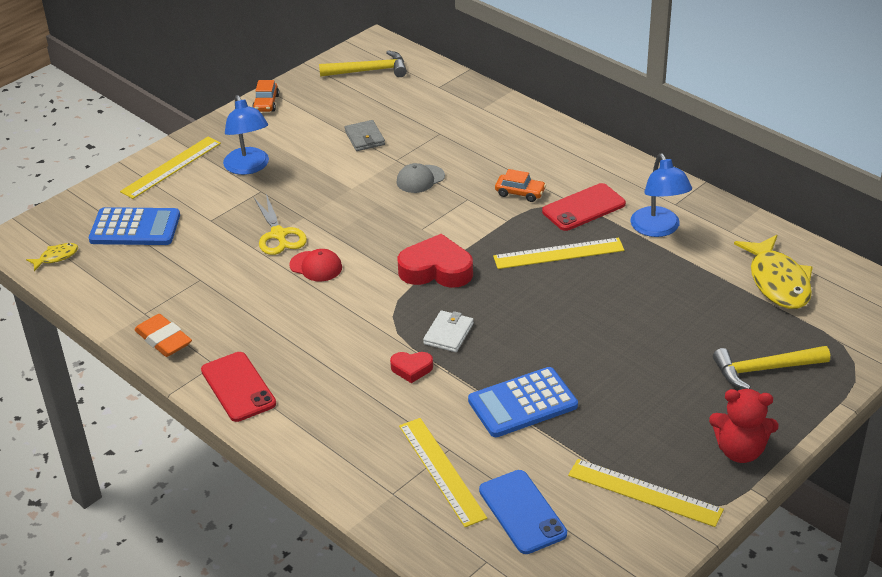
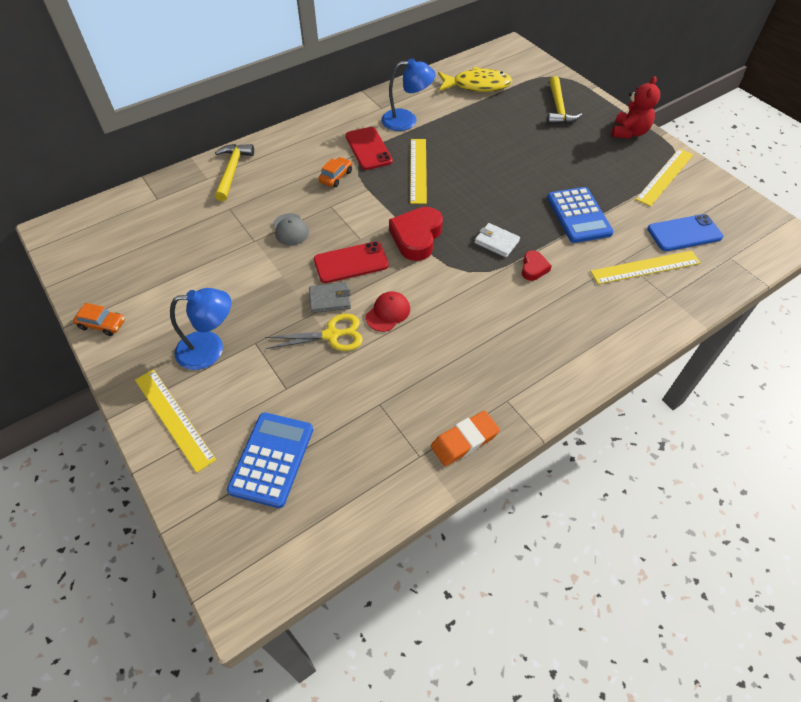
camera: 80 degrees left, 15 degrees up
yellow fish [26,243,78,271] -> none
red phone [201,352,276,422] -> red phone moved to [314,241,389,283]
yellow hammer [319,50,407,77] -> yellow hammer moved to [215,144,254,201]
grey wallet [345,120,385,151] -> grey wallet moved to [309,282,351,313]

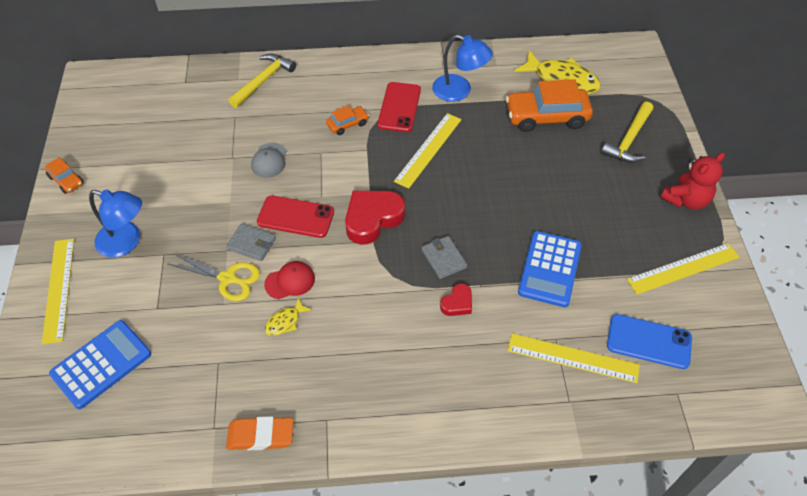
camera: 30 degrees right, 0 degrees up
white wallet [474,223,520,257] -> grey wallet [422,236,467,279]
none -> yellow fish [265,297,312,336]
none -> orange car [506,79,593,132]

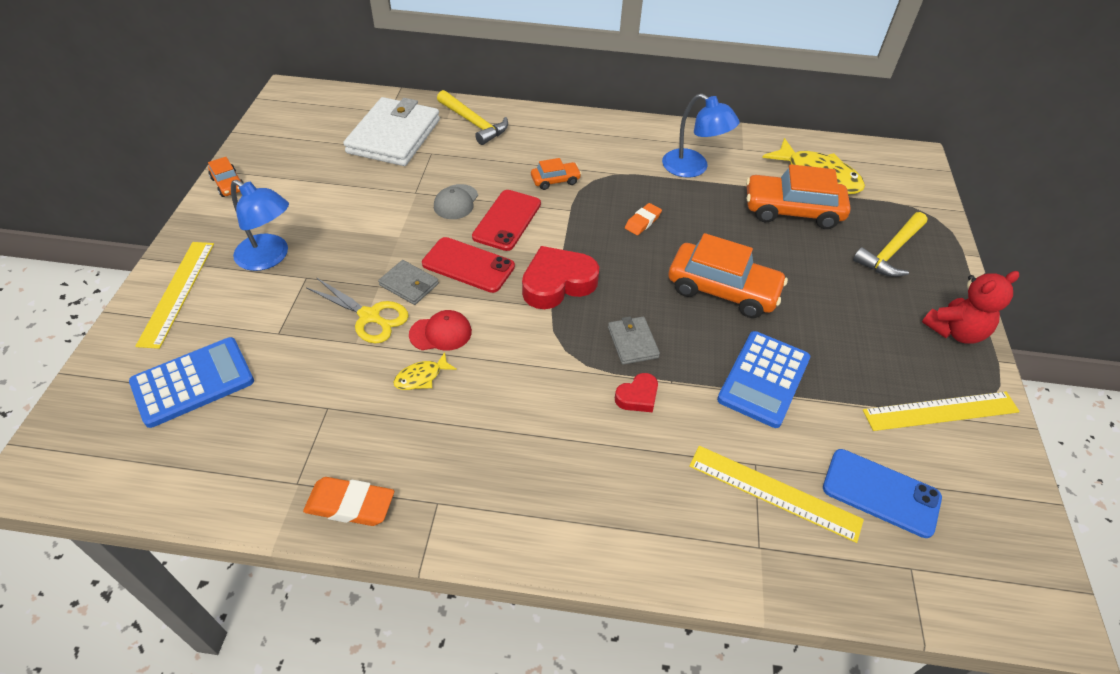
camera: 10 degrees right, 5 degrees down
yellow hammer [228,54,296,108] -> yellow hammer turned 90 degrees clockwise [437,90,508,145]
red phone [378,82,421,132] -> red phone moved to [472,190,541,251]
yellow ruler [394,113,462,189] -> orange eraser [625,203,662,235]
none -> white wallet [343,97,440,166]
none -> orange car [668,233,788,318]

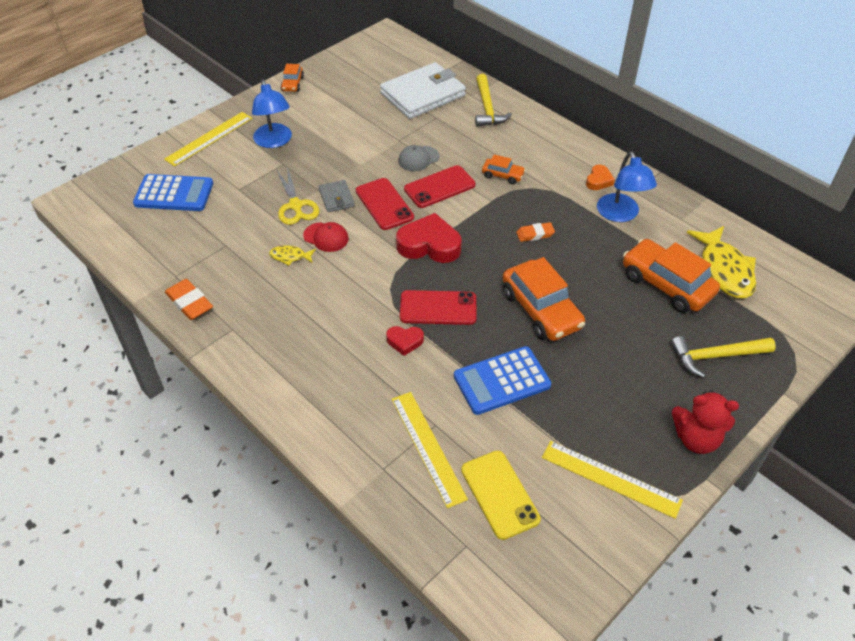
camera: 40 degrees right, 0 degrees up
grey wallet [608,316,660,365] -> red phone [400,290,476,325]
blue phone [823,449,942,538] -> yellow phone [461,451,541,540]
none -> orange heart [586,165,615,190]

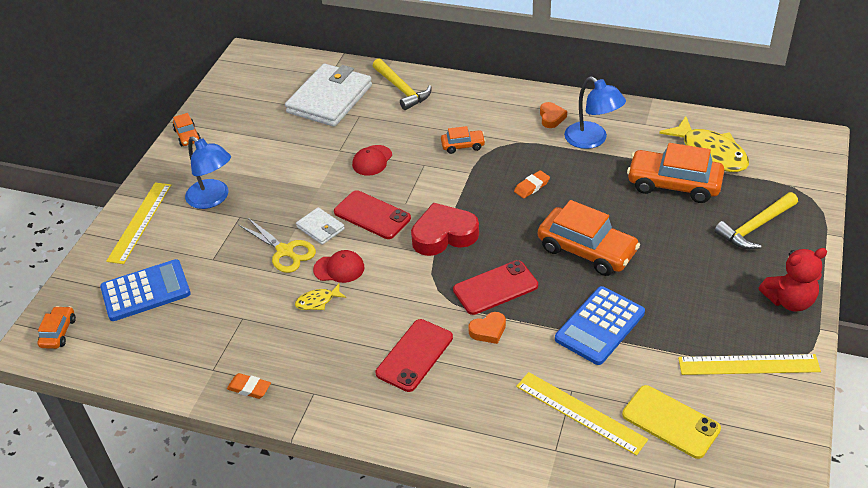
camera: 25 degrees left, 5 degrees down
orange eraser [165,279,213,320] -> orange eraser [227,373,271,399], size x0.66
grey wallet [319,180,355,212] -> white wallet [296,207,345,245]
red heart [386,326,424,356] -> orange heart [468,312,506,344]
grey cap [398,145,440,171] -> red cap [352,145,392,176]
red phone [404,165,476,208] -> red phone moved to [376,319,453,392]
none -> orange car [38,306,76,349]

